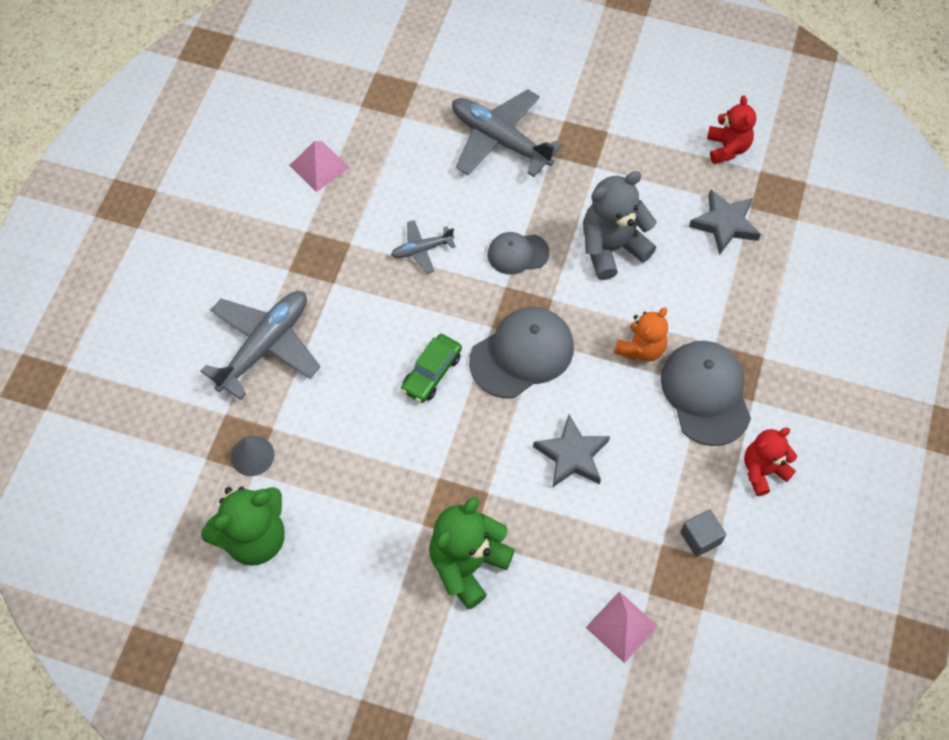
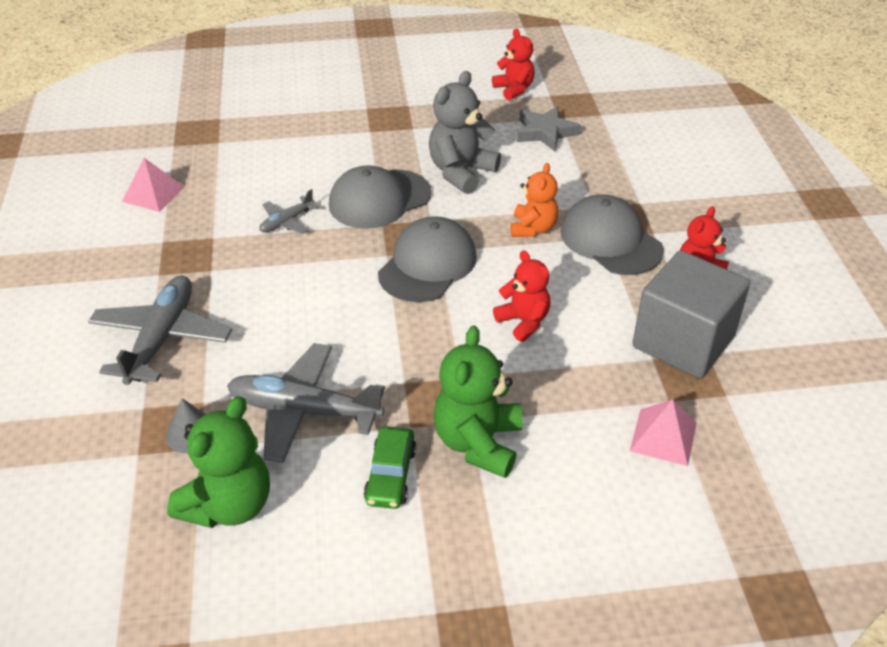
camera: 25 degrees left, 20 degrees down
green car [401,334,462,403] -> green car moved to [364,426,416,509]
grey plane [452,89,563,177] -> grey plane moved to [227,343,385,463]
grey cap [488,232,549,275] -> grey cap [329,165,431,229], size x1.72
grey star [533,415,610,488] -> red teddy bear [493,251,550,342]
grey cube [680,509,726,557] -> grey cube [632,250,750,379], size x2.41

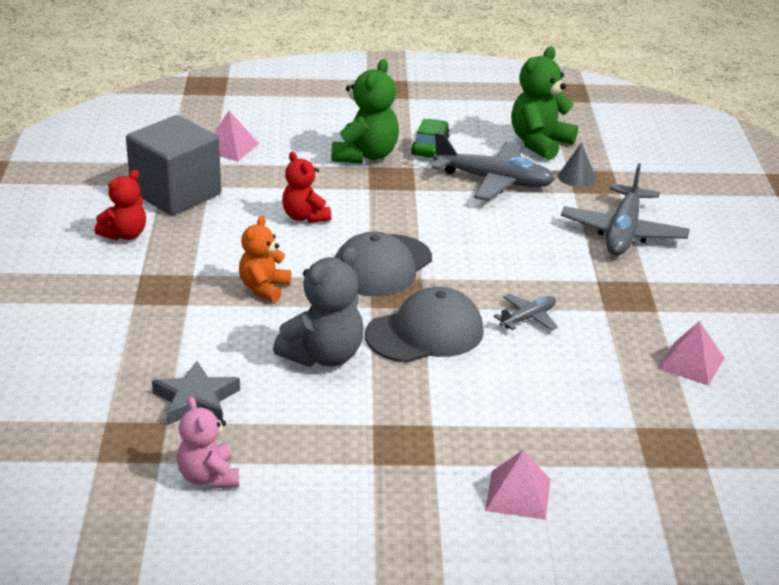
camera: 175 degrees left, 10 degrees down
red teddy bear [492,29,535,100] -> pink teddy bear [177,397,239,489]
grey cap [560,194,664,275] -> none
none -> pink pyramid [485,450,550,520]

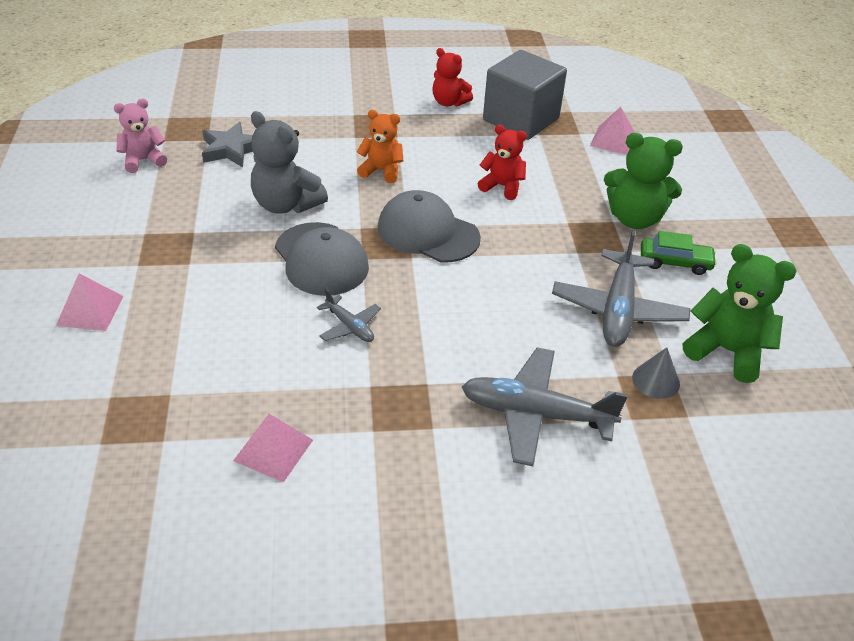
camera: 85 degrees right, 10 degrees up
red teddy bear [282,151,331,223] -> red teddy bear turned 60 degrees clockwise [478,125,527,200]

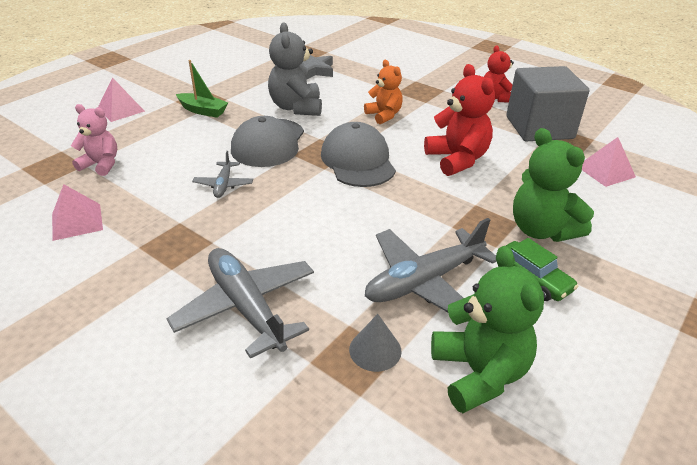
camera: 45 degrees right, 5 degrees down
pink teddy bear [114,99,167,173] -> pink teddy bear moved to [71,104,117,176]
red teddy bear [478,125,527,200] -> red teddy bear [424,64,495,176], size x1.53
none -> green boat [176,60,228,118]

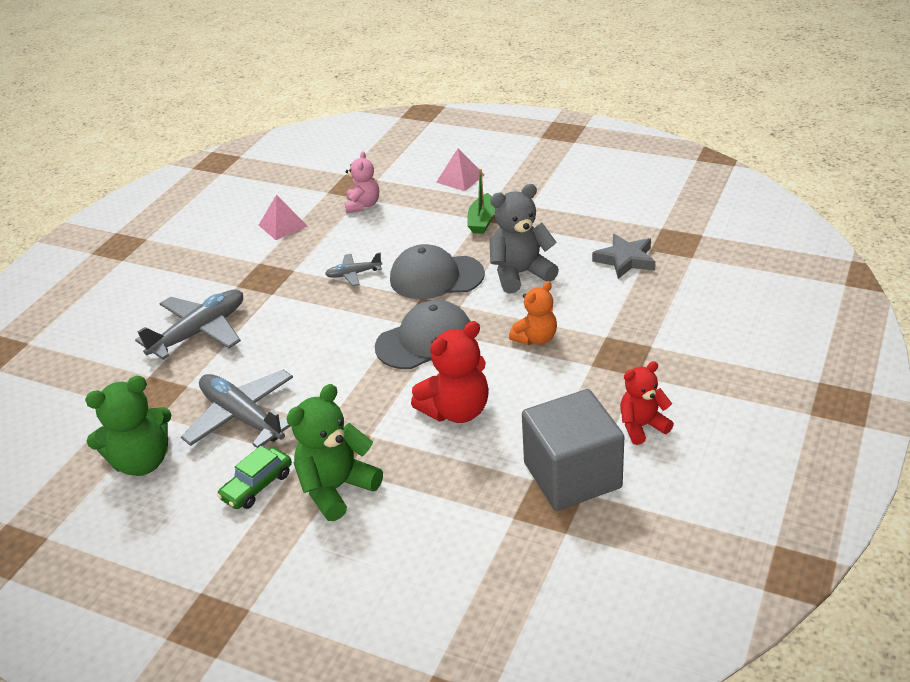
camera: 80 degrees right, 0 degrees up
grey cone [349,314,402,372] -> none
pink pyramid [582,137,636,187] -> none

